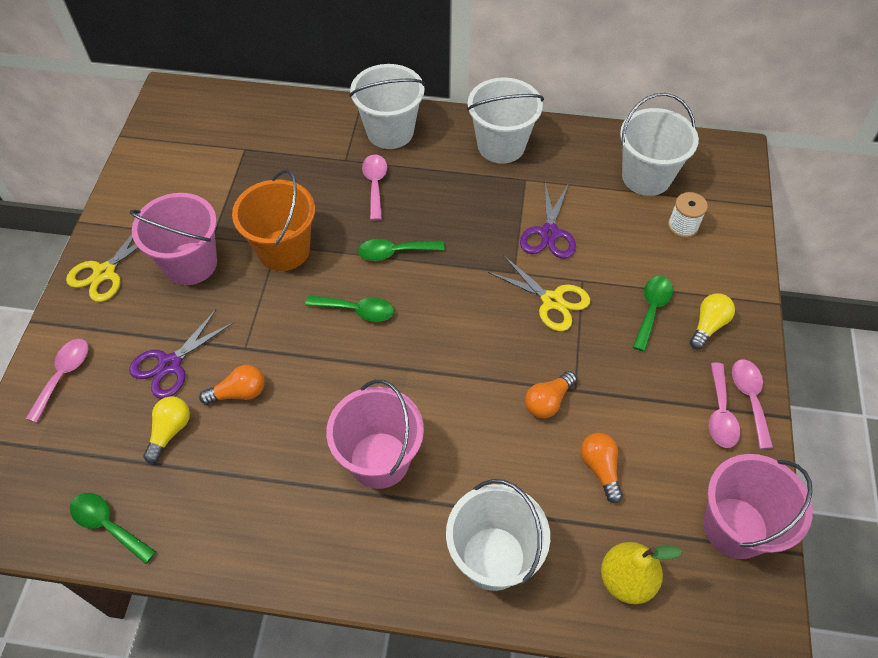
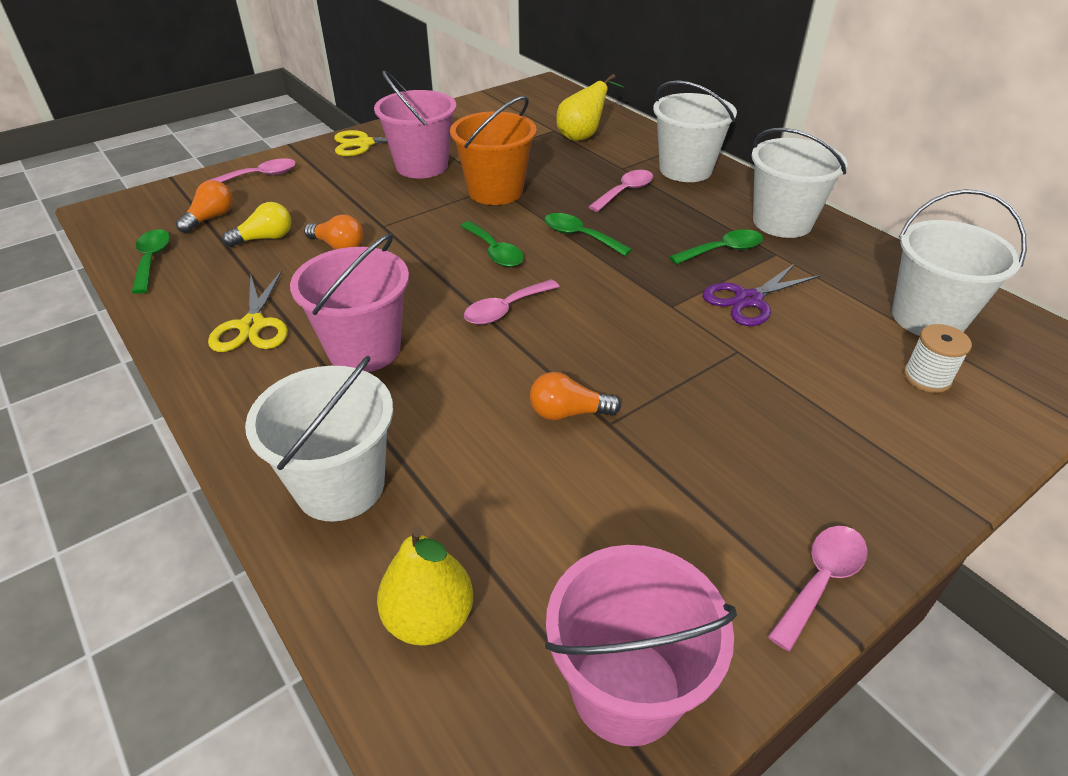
camera: 45 degrees right, 15 degrees down
purple scissors [129,309,234,399] -> none
yellow scissors [488,255,590,331] -> yellow scissors moved to [208,270,288,352]
orange light bulb [581,433,623,504] -> orange light bulb moved to [176,180,233,233]
green spoon [633,276,673,352] -> green spoon moved to [670,229,763,264]
yellow light bulb [690,293,735,349] -> none
pink spoon [709,362,740,448] -> pink spoon moved to [464,279,560,325]
none -> yellow pear [556,74,624,141]

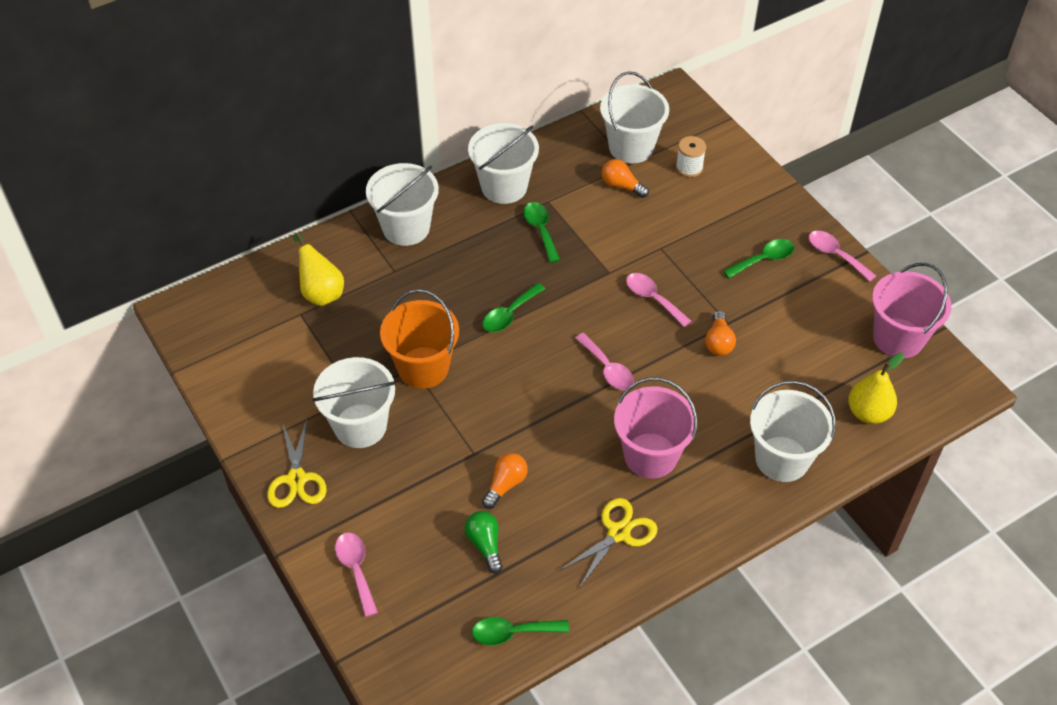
camera: 85 degrees left, 10 degrees up
orange light bulb [176,180,233,233] -> orange light bulb moved to [601,159,649,198]
yellow scissors [208,270,288,352] -> yellow scissors turned 45 degrees counterclockwise [559,498,657,589]
yellow light bulb [222,202,291,247] -> green light bulb [465,511,503,574]
pink bucket [374,71,456,178] -> white bucket [312,357,396,448]
green spoon [460,221,524,267] -> green spoon moved to [723,239,795,278]
pink spoon [588,170,653,212] -> pink spoon moved to [626,273,691,327]
purple scissors [703,263,821,326] -> none

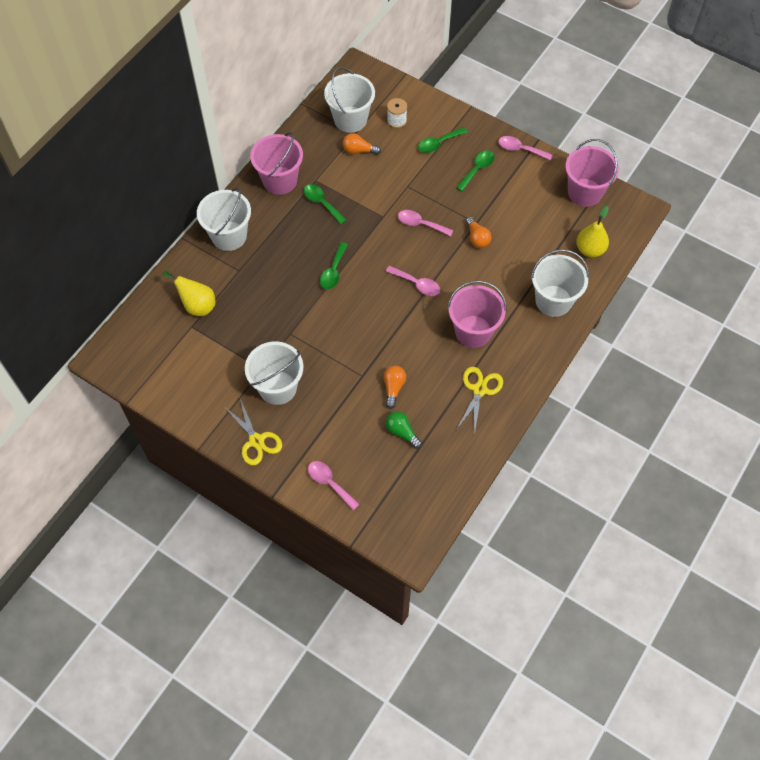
camera: 25 degrees left, 10 degrees up
orange bucket [380,289,459,389] -> none
white bucket [468,123,539,204] -> pink bucket [250,132,303,195]
green spoon [472,617,569,645] -> green spoon moved to [418,127,467,153]

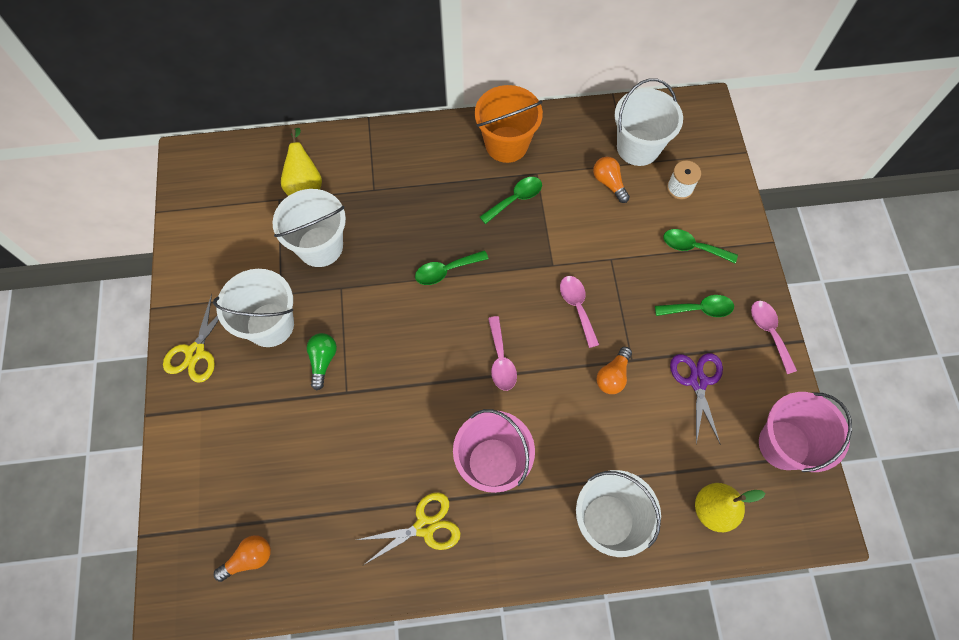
camera: 50 degrees right, 5 degrees up
white bucket [197,187,251,251] -> white bucket moved to [272,189,346,267]
pink bucket [250,132,303,195] -> orange bucket [475,85,543,163]
green spoon [304,184,346,224] -> green spoon turned 45 degrees clockwise [480,177,542,224]
pink spoon [308,461,360,510] -> none
orange light bulb [383,366,406,409] -> orange light bulb moved to [214,535,271,582]
green light bulb [385,411,422,449] -> green light bulb moved to [307,333,337,390]
none -> purple scissors [670,353,723,445]

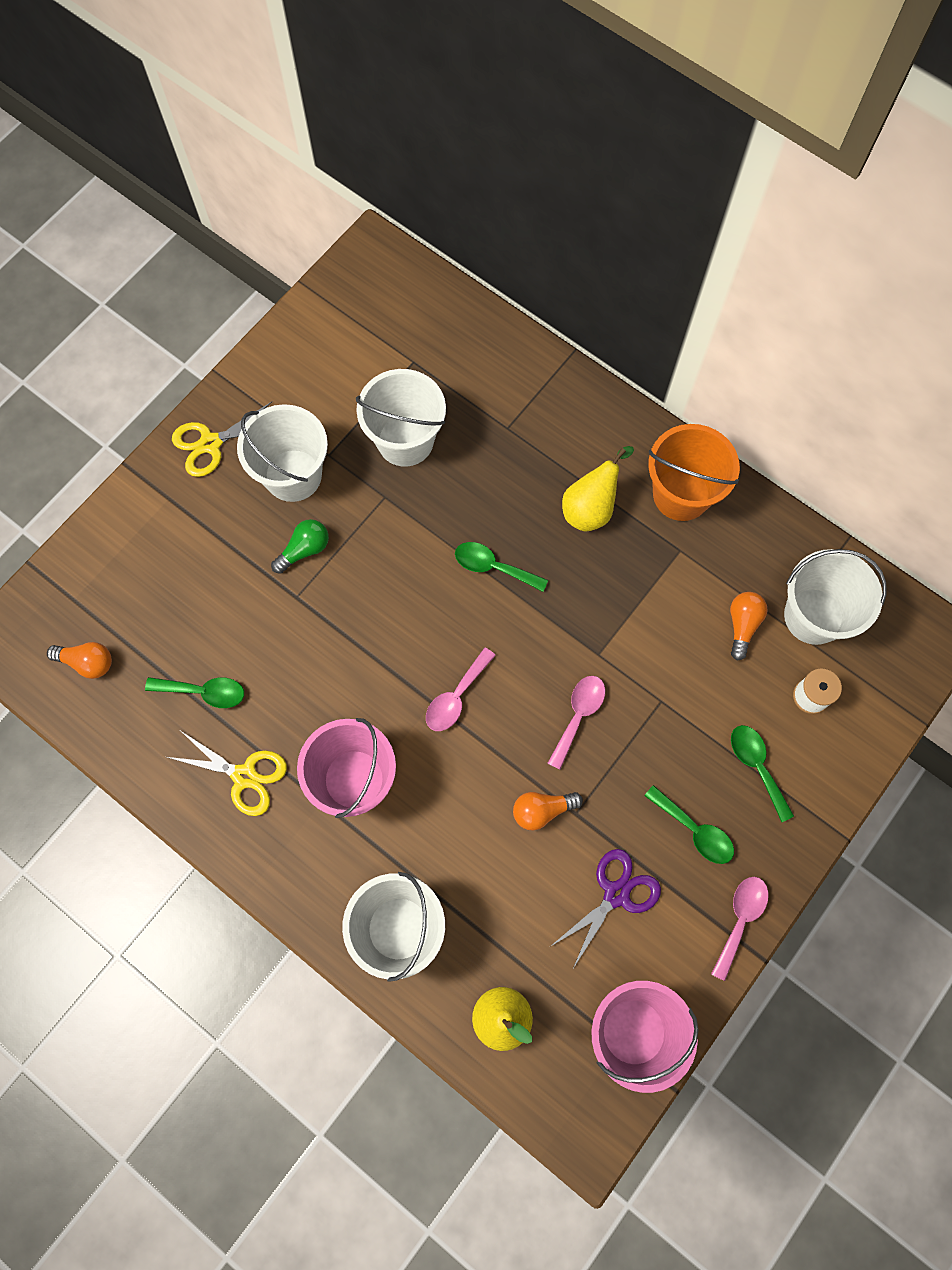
camera: 45 degrees right, 5 degrees up
yellow pear [281,128,322,196] -> yellow pear moved to [562,446,634,532]
green spoon [480,177,542,224] -> green spoon moved to [145,677,244,708]

